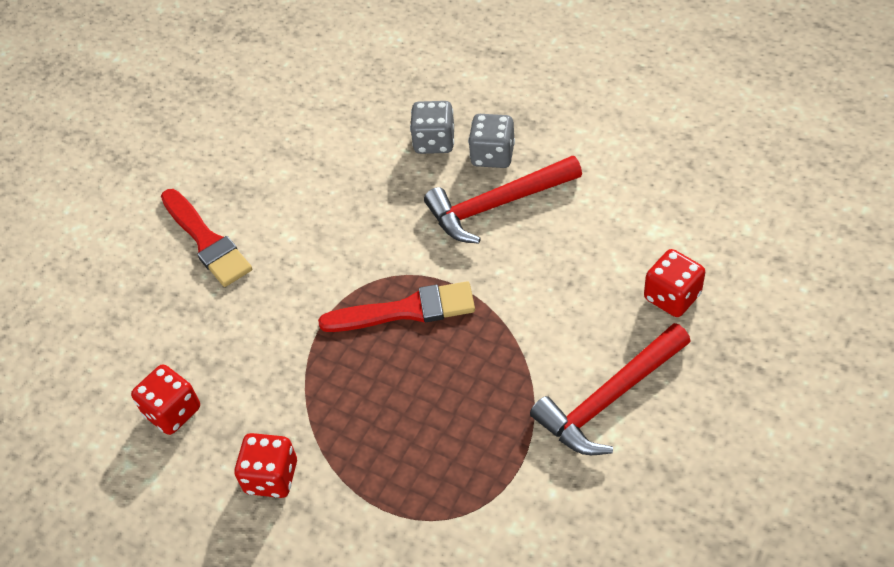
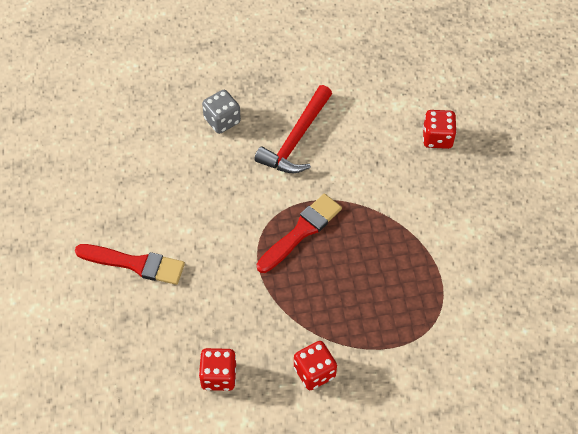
camera: 45 degrees left, 5 degrees up
grey dice [468,114,515,168] -> none
red hammer [530,323,691,455] -> none

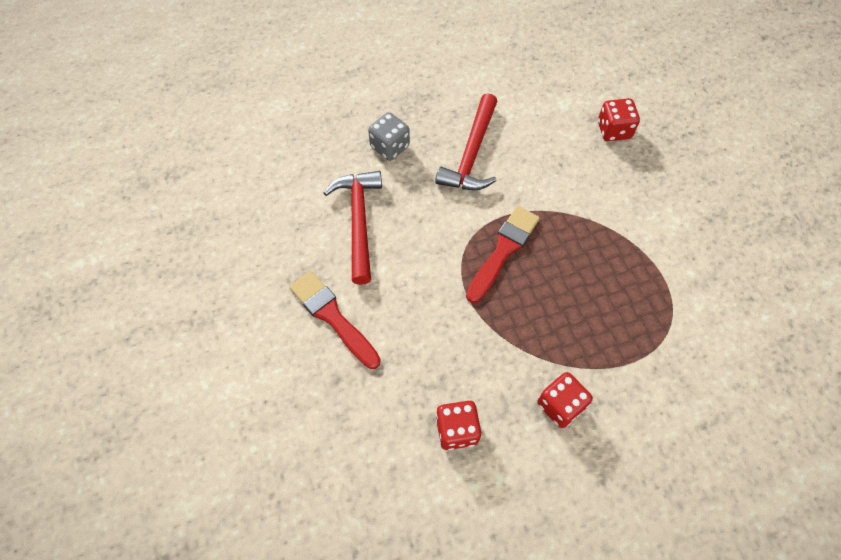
camera: 10 degrees left, 5 degrees up
red brush [75,244,185,285] -> red brush turned 135 degrees counterclockwise [289,271,381,369]
none -> red hammer [323,171,382,285]

